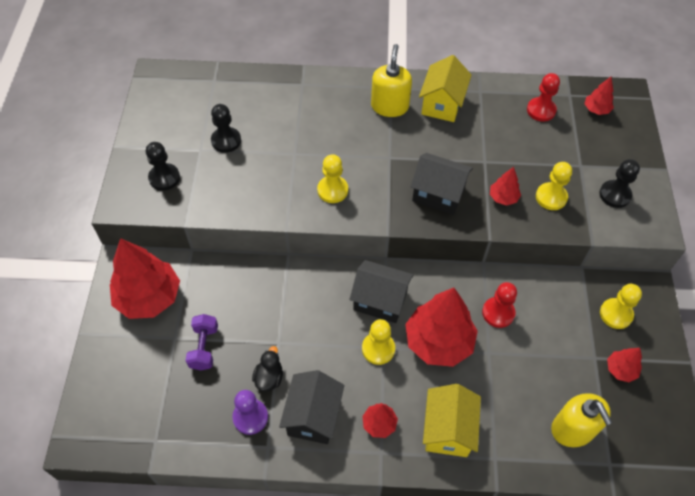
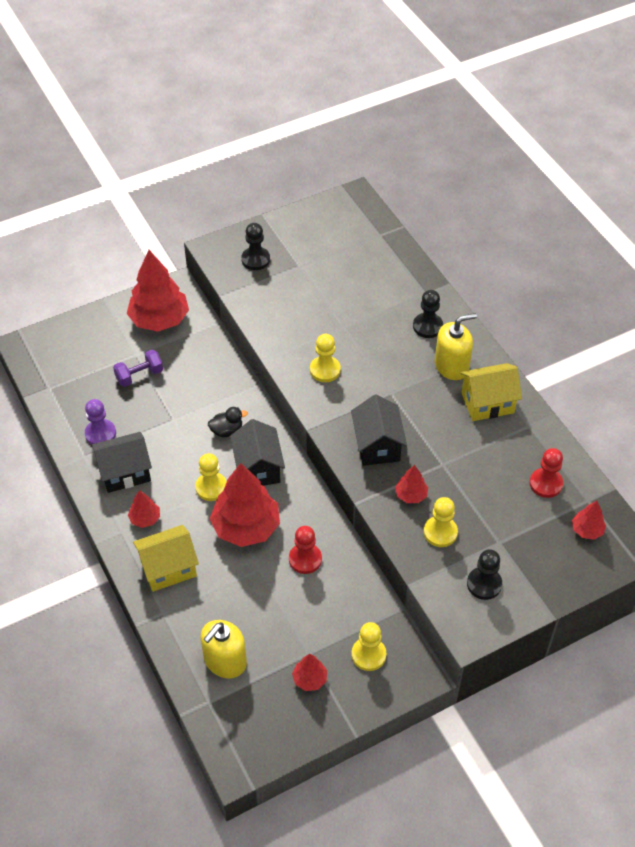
camera: 60 degrees right, 5 degrees down
black pawn [211,104,241,153] -> black pawn moved to [413,290,443,338]
black duck [252,346,283,392] -> black duck moved to [208,407,248,437]

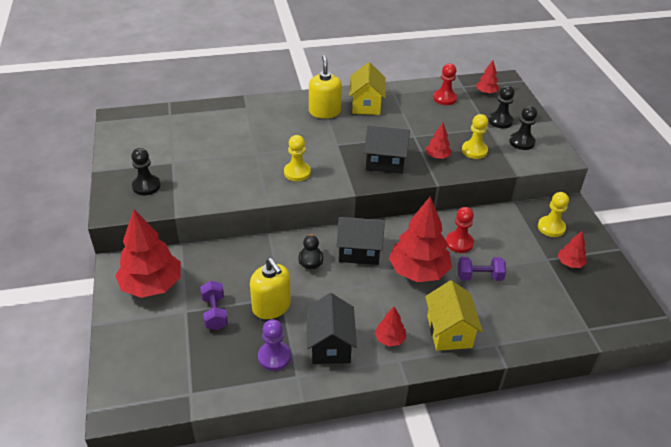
camera: 75 degrees left, 10 degrees down
yellow pawn [195,453,227,501] -> none
yellow soap dispenser [201,620,247,678] -> yellow soap dispenser moved to [250,258,291,319]
black pawn [413,290,443,338] -> black pawn moved to [488,85,514,128]
none -> purple dumbbell [458,257,506,281]

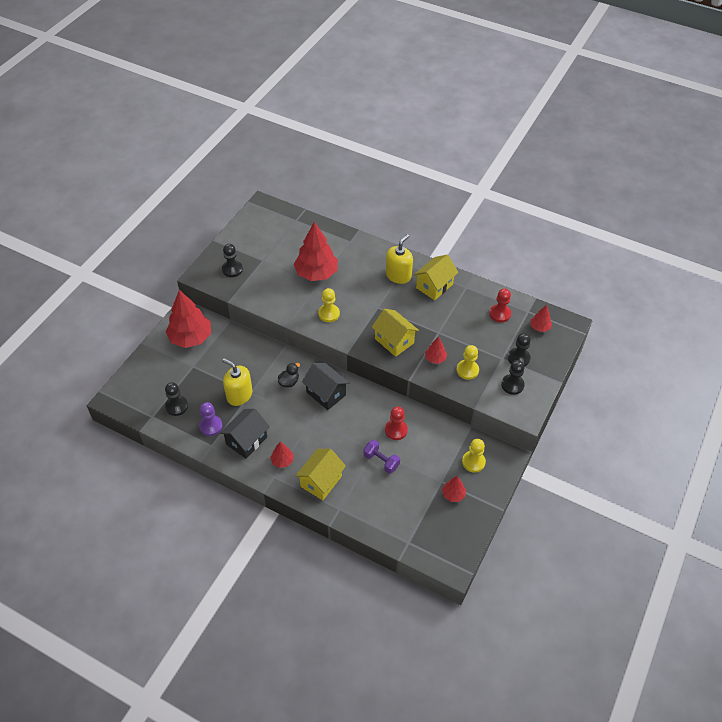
camera: 40 degrees right, 10 degrees up
purple dumbbell [200,281,228,330] -> none
yellow soap dispenser [250,258,291,319] -> yellow soap dispenser turned 120 degrees clockwise [222,358,252,406]
black house [364,126,410,174] -> yellow house [372,309,419,357]
red tree [389,197,452,282] -> red tree moved to [294,222,338,281]
none -> black pawn [165,382,188,416]

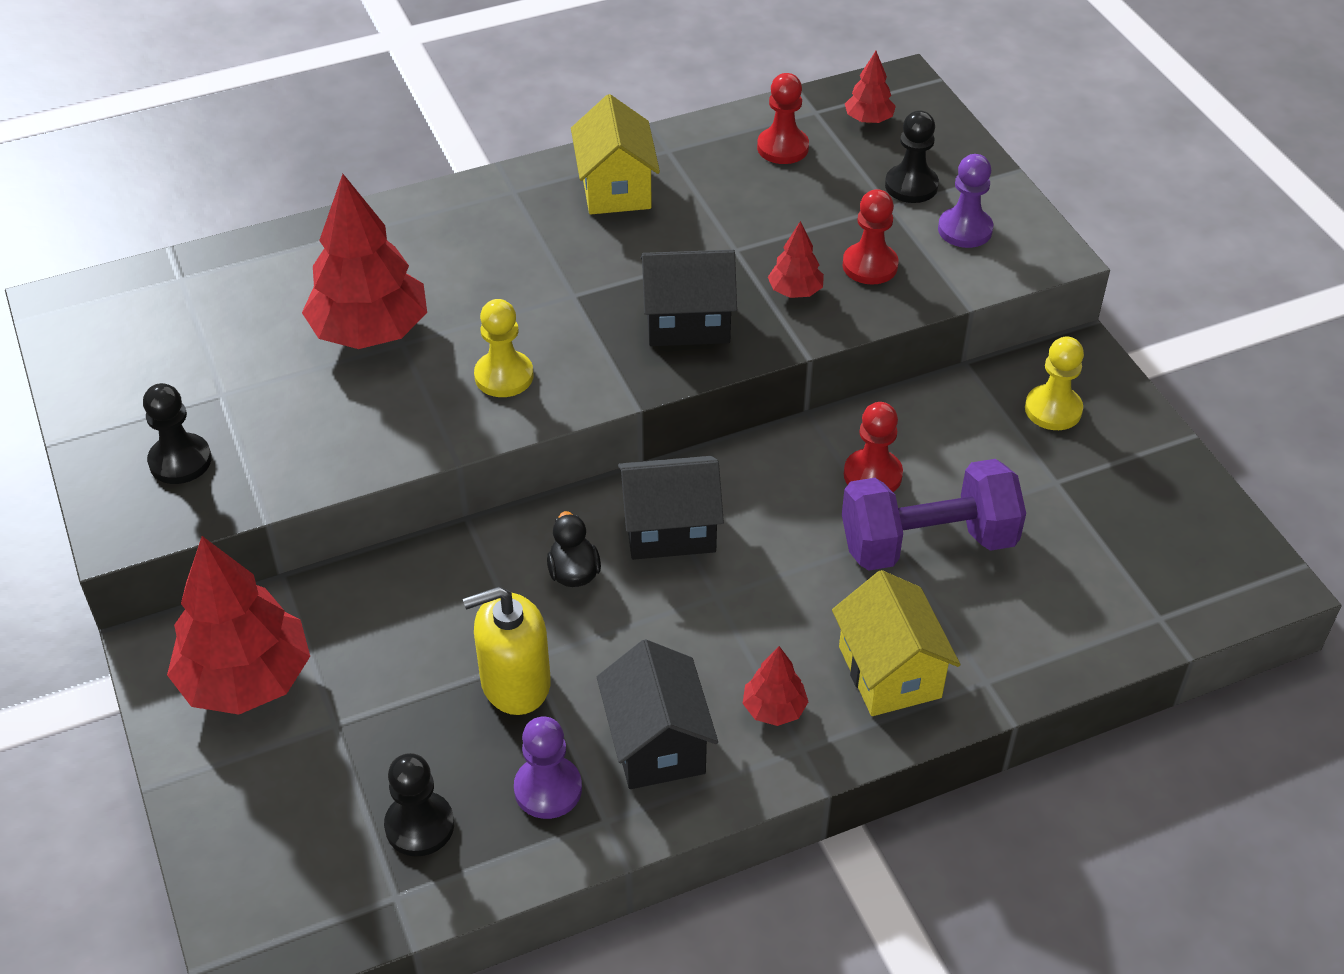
camera: 50 degrees left, 5 degrees down
purple dumbbell [363,440,400,474] -> purple dumbbell [842,459,1026,571], size x1.80
yellow house [372,309,419,357] -> black house [641,250,737,346]
yellow soap dispenser [386,234,413,284] -> none
red tree [442,476,466,502] -> none
yellow pawn [457,345,479,380] -> red pawn [842,189,899,285]
black pawn [501,360,525,395] -> purple pawn [938,154,993,248]

